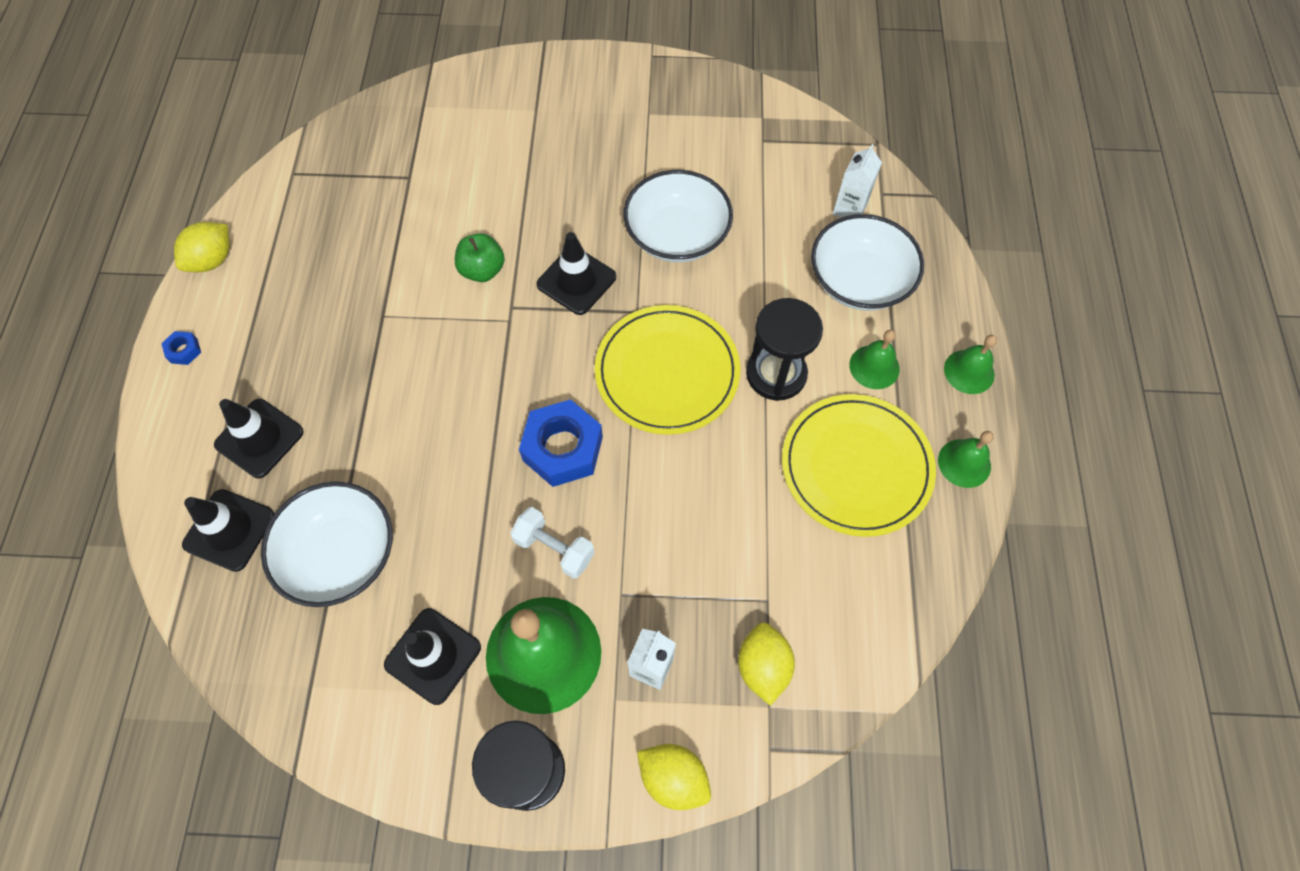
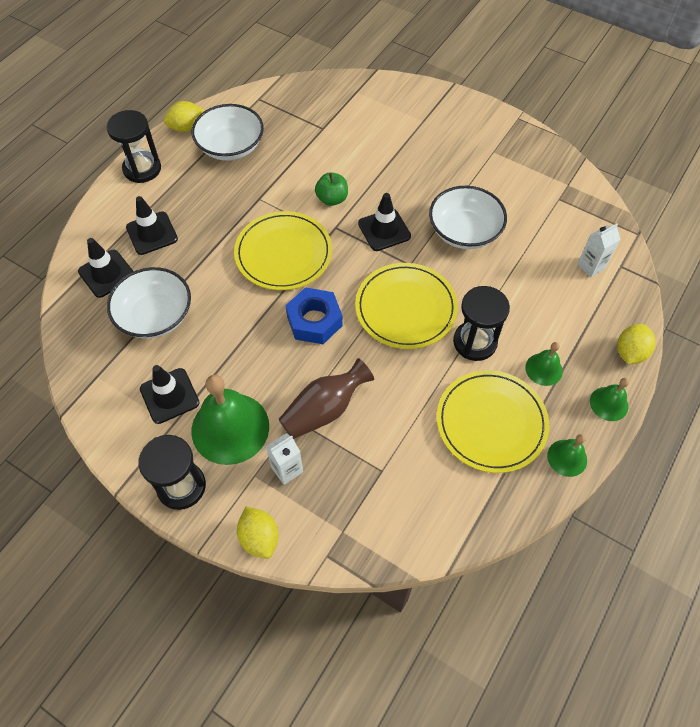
camera: 30 degrees right, 5 degrees down
blue nut [161,331,201,365] -> black hourglass [106,110,161,183]
white dumbbell [510,507,594,579] -> none
yellow lemon [738,622,795,705] -> yellow lemon moved to [617,324,656,364]
white bowl [811,214,924,311] -> white bowl moved to [192,104,264,161]
none -> yellow plate [234,211,332,290]
none -> brown vase [279,358,374,439]

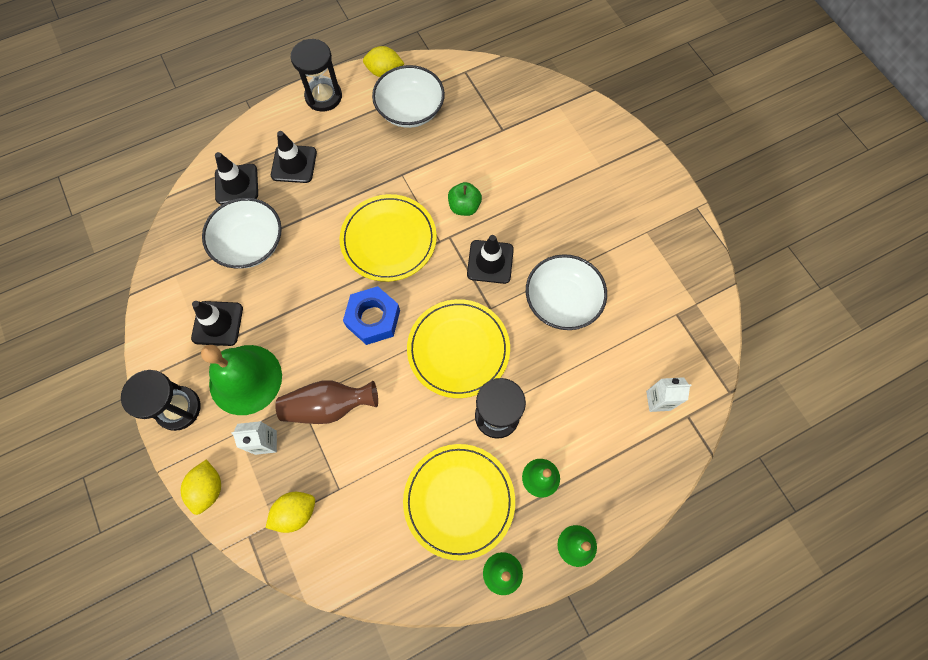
camera: 30 degrees right, 10 degrees up
yellow lemon [617,324,656,364] -> yellow lemon moved to [266,492,315,533]

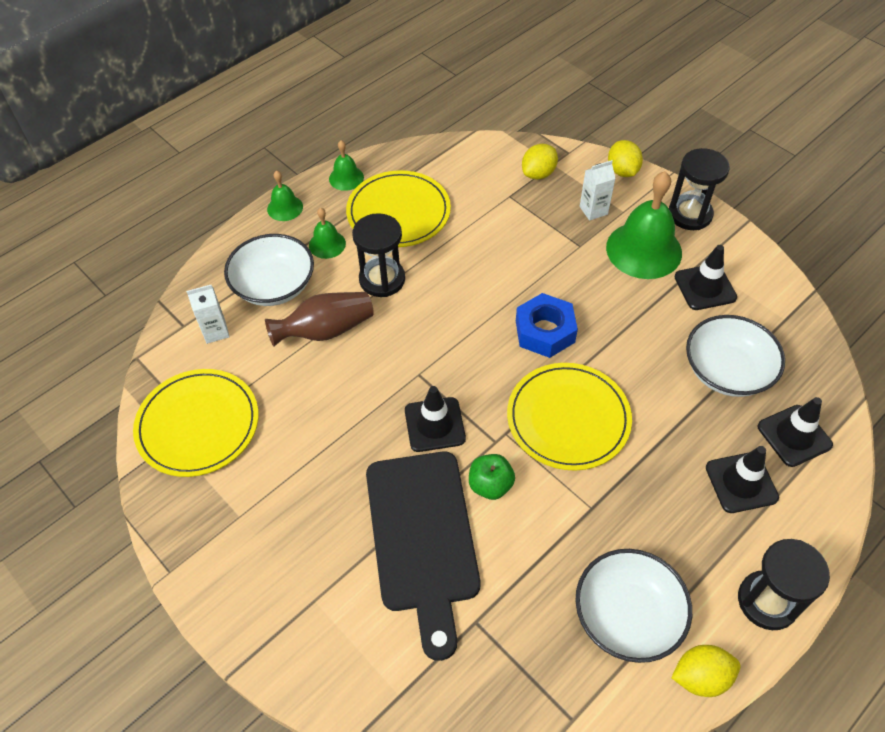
camera: 165 degrees right, 15 degrees down
brown vase [275,380,378,424] -> brown vase moved to [265,292,374,347]
yellow plate [407,299,510,398] -> yellow plate moved to [133,369,259,477]
white bowl [526,254,607,330] -> white bowl moved to [224,234,314,306]
none -> black cutting board [366,452,480,661]

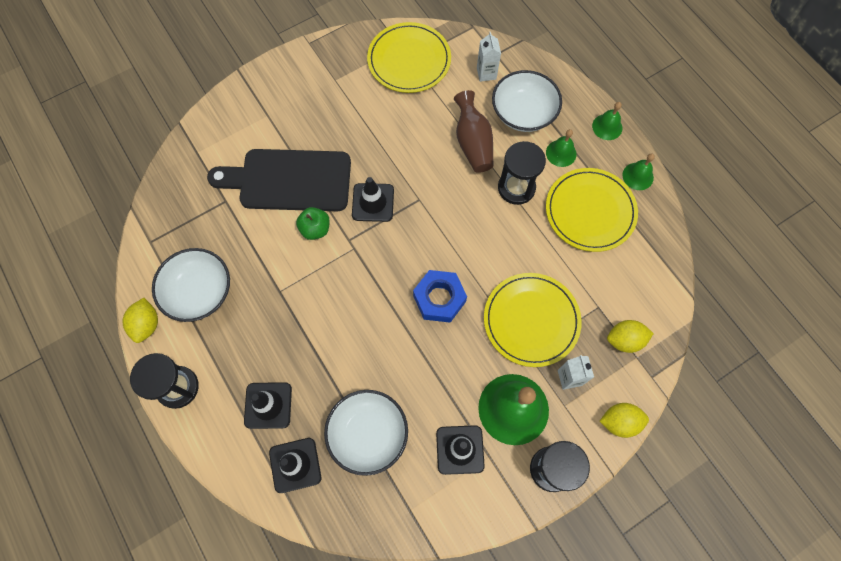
camera: 100 degrees right, 15 degrees up
yellow plate [507,363,632,471] -> yellow plate moved to [484,273,582,367]
yellow lemon [522,144,558,180] -> yellow lemon turned 60 degrees counterclockwise [607,320,654,353]

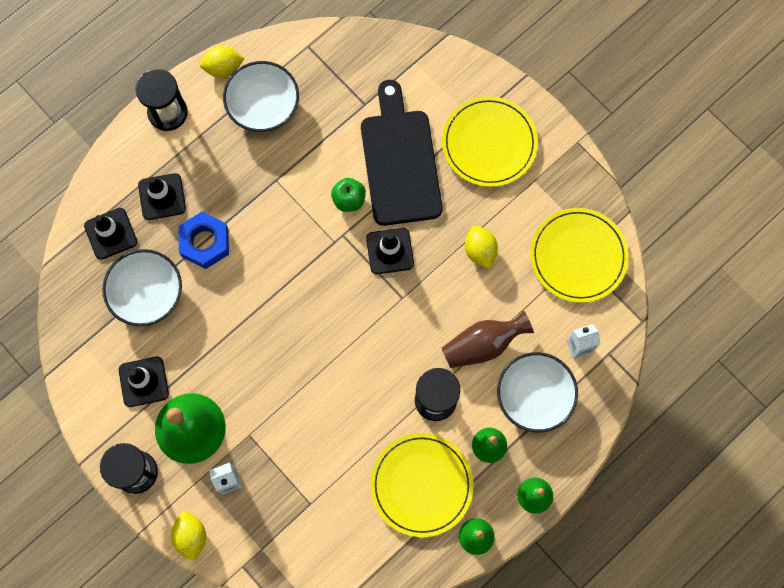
camera: 80 degrees right, 5 degrees up
blue nut [413,270,467,323] -> blue nut moved to [178,212,229,269]
yellow plate [484,273,582,367] -> yellow plate moved to [442,96,538,187]
yellow lemon [607,320,654,353] -> yellow lemon moved to [465,226,498,269]

